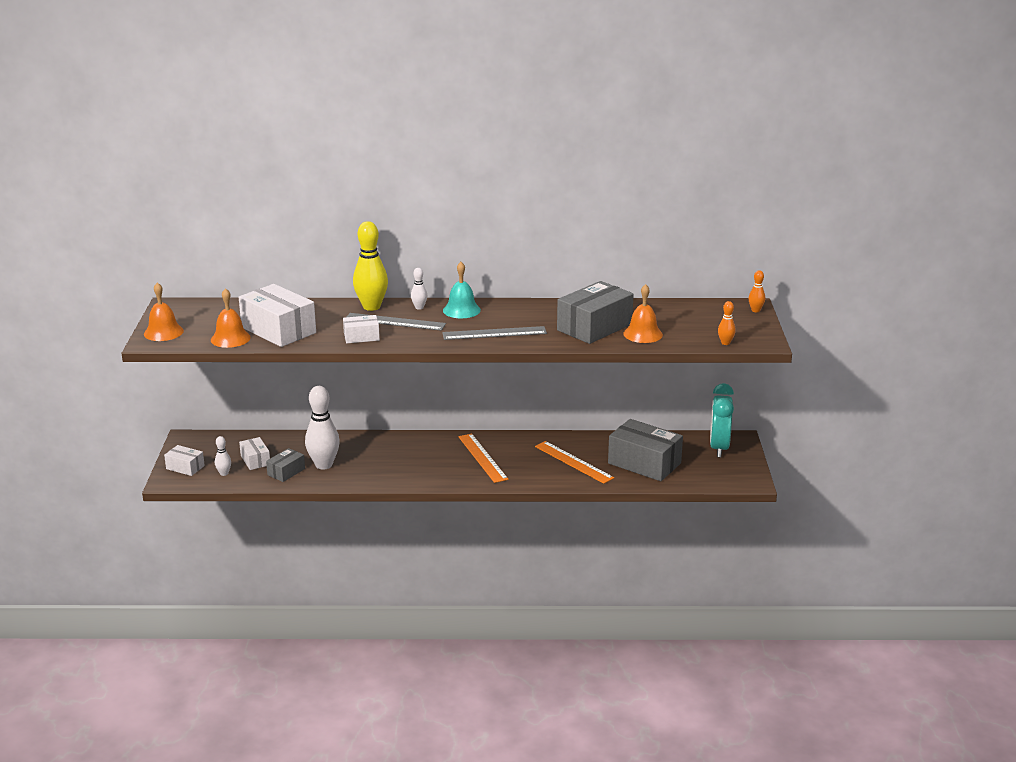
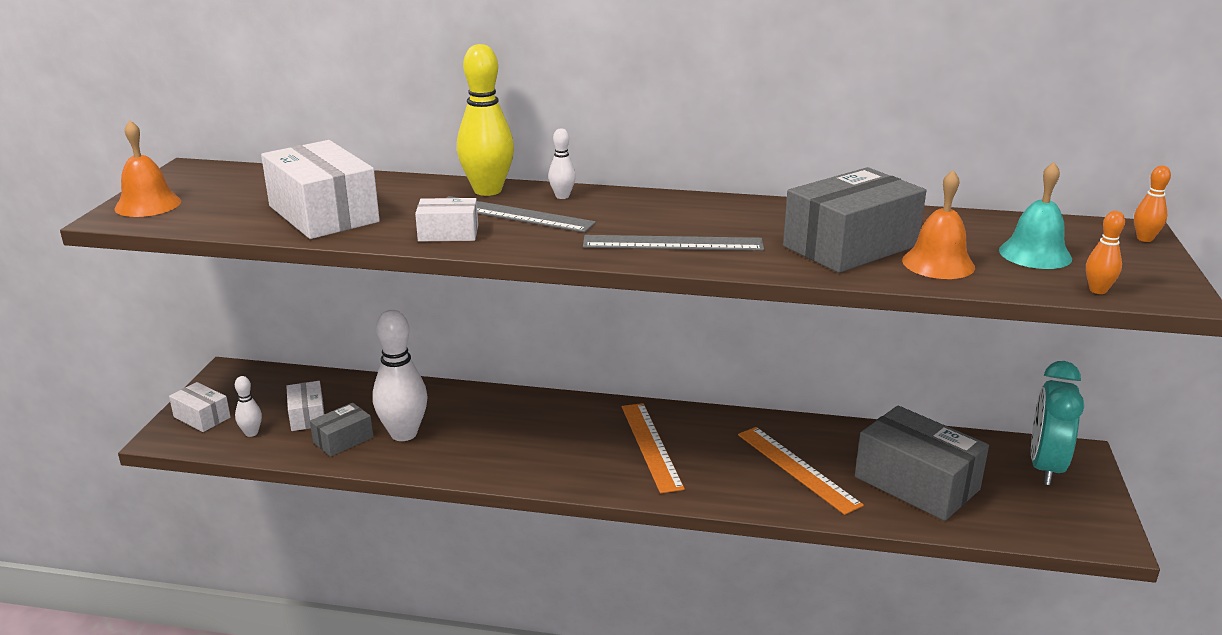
camera: 10 degrees right, 0 degrees up
orange bell [211,288,251,348] -> none
turquoise bell [443,262,481,318] -> turquoise bell moved to [999,162,1072,269]

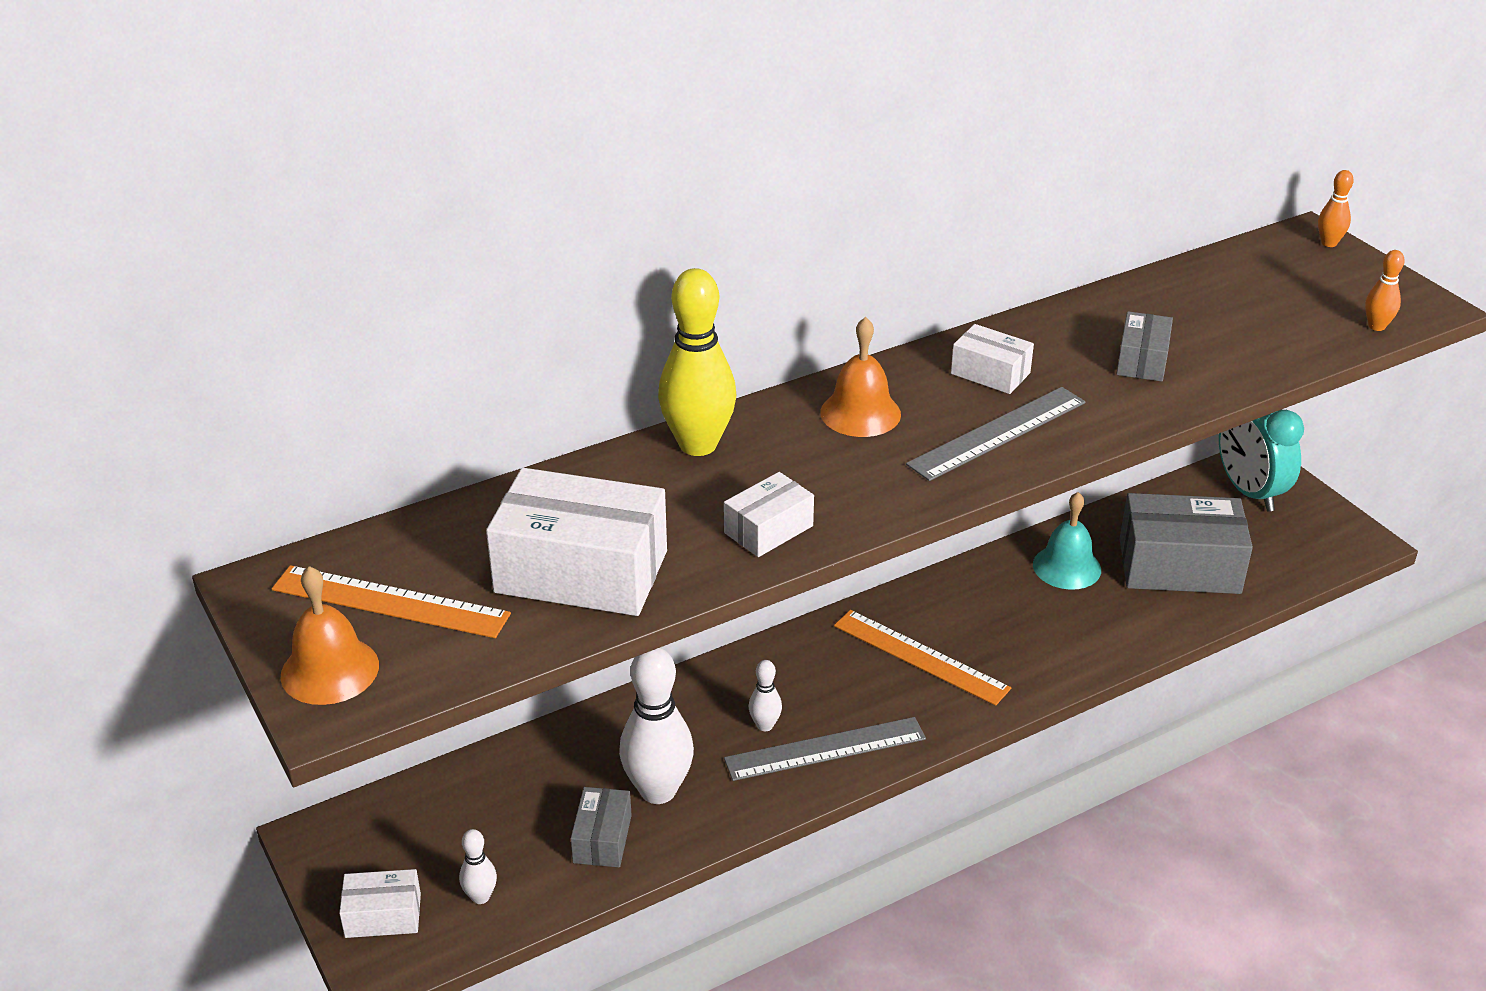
camera: 40 degrees left, 10 degrees up
white box [286,381,324,431] -> white box moved to [951,324,1034,394]
grey ruler [446,196,596,233] -> grey ruler moved to [724,717,926,781]
white bowling pin [549,128,576,199] -> white bowling pin moved to [749,660,782,731]
orange ruler [738,427,864,515] -> orange ruler moved to [272,565,511,638]
grey box [783,167,926,273] -> grey box [1116,311,1173,382], size x0.51
orange bell [902,170,975,279] -> orange bell moved to [820,317,901,437]
turquoise bell [999,162,1072,269] -> turquoise bell moved to [1033,492,1101,590]

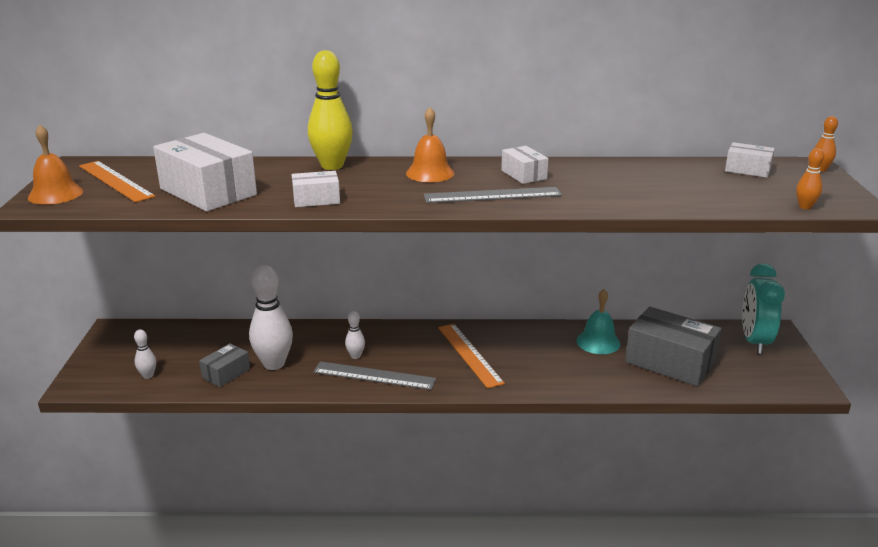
camera: 30 degrees right, 10 degrees down
white box [339,869,421,938] -> white box moved to [725,142,775,178]
grey box [1116,311,1173,382] -> none

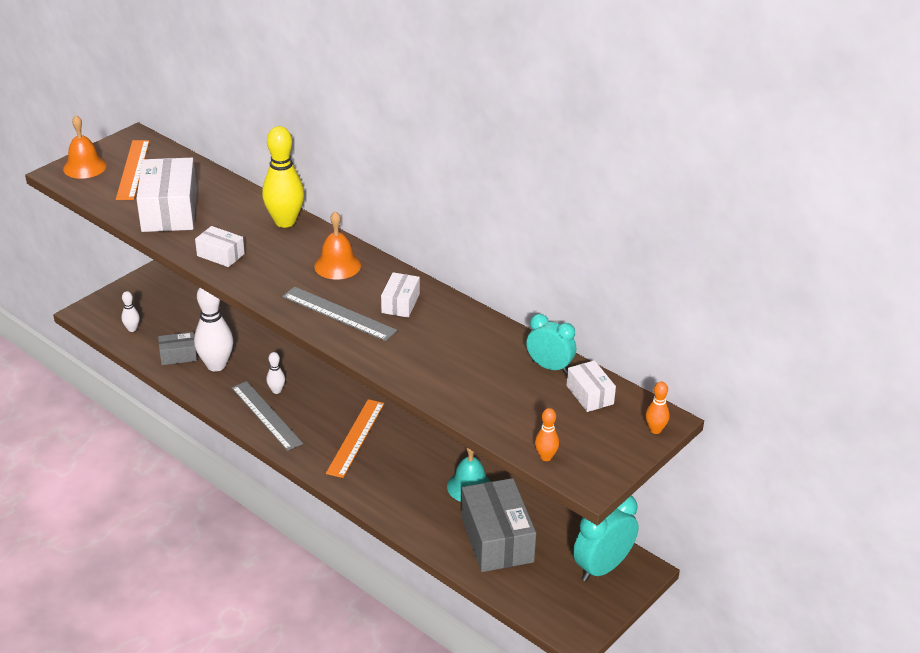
camera: 40 degrees right, 10 degrees up
none -> turquoise clock [526,314,576,373]

